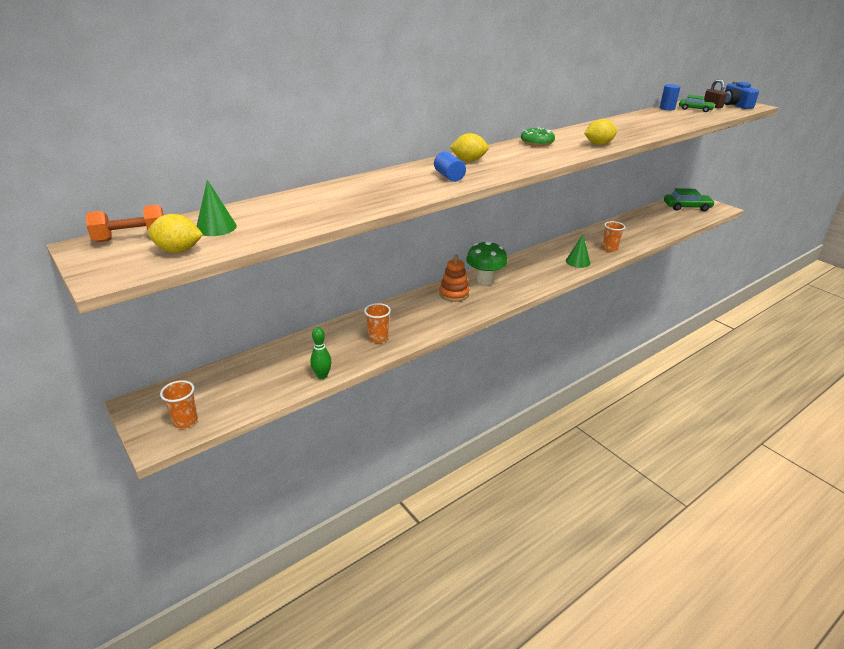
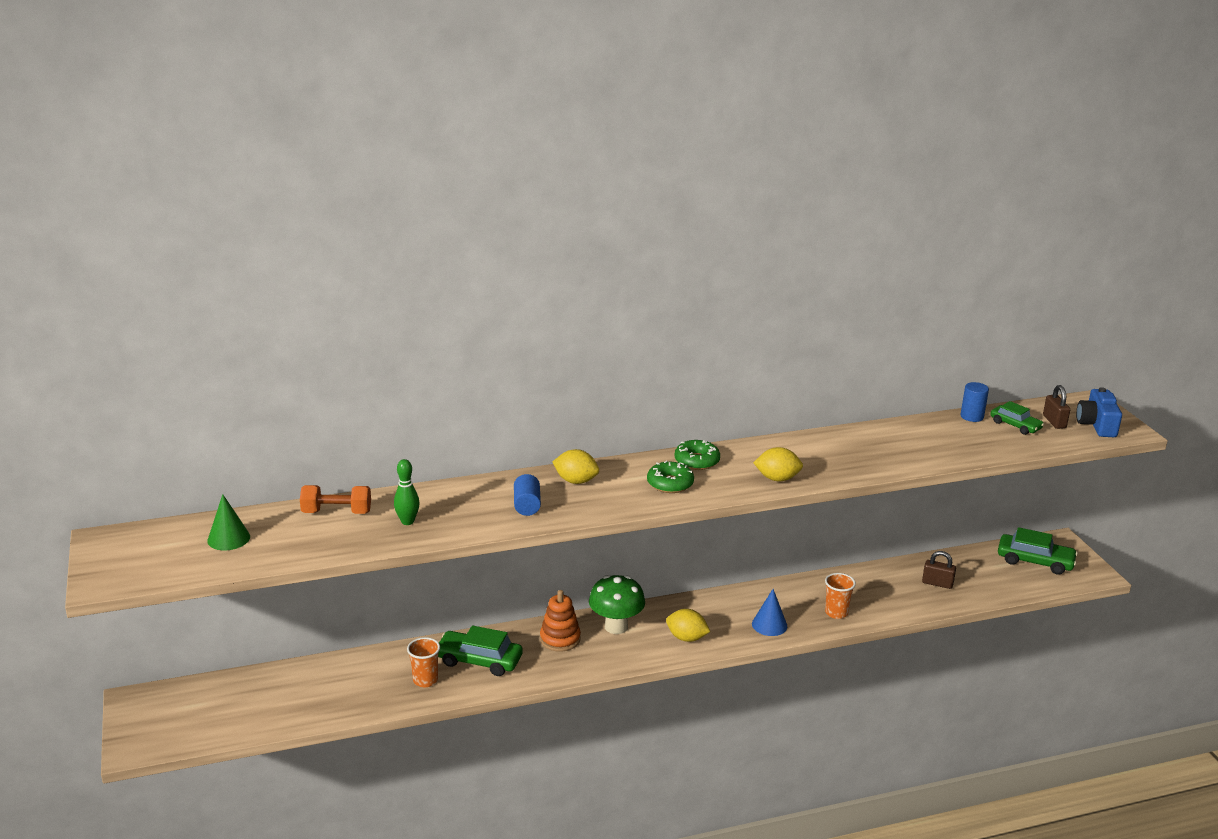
camera: 20 degrees right, 5 degrees down
orange dumbbell [86,205,164,242] -> orange dumbbell moved to [300,485,371,514]
yellow lemon [147,214,203,253] -> yellow lemon moved to [666,609,710,642]
orange cup [160,380,198,428] -> none
green bowling pin [310,327,332,379] -> green bowling pin moved to [394,459,420,525]
green cone [566,235,590,268] -> blue cone [752,589,787,636]
none -> green car [438,626,523,676]
none -> green donut [647,460,694,493]
none -> brown padlock [922,551,956,589]

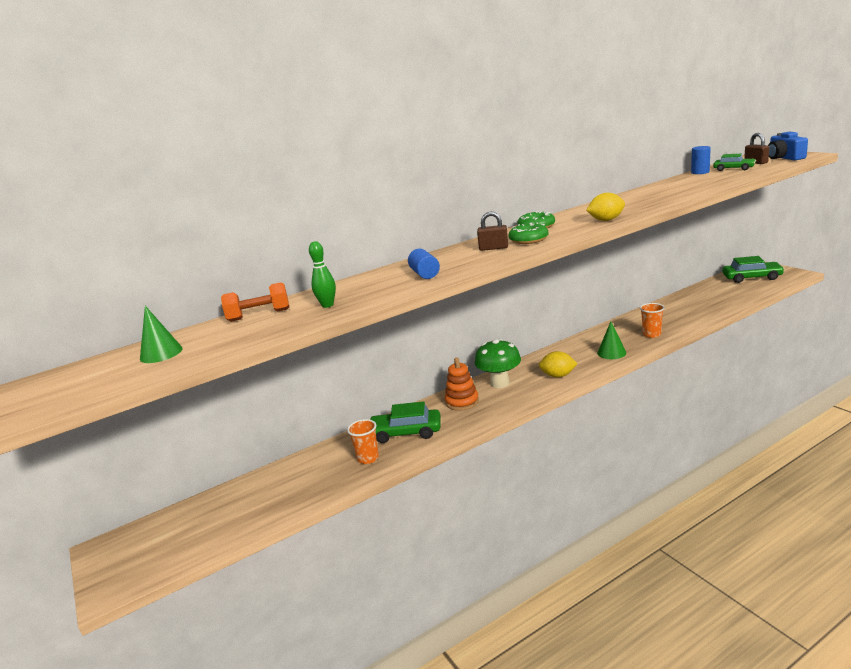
camera: 10 degrees left, 5 degrees down
yellow lemon [553,449,599,484] -> none
blue cone [752,589,787,636] -> green cone [597,321,626,359]
brown padlock [922,551,956,589] -> brown padlock moved to [477,211,508,251]

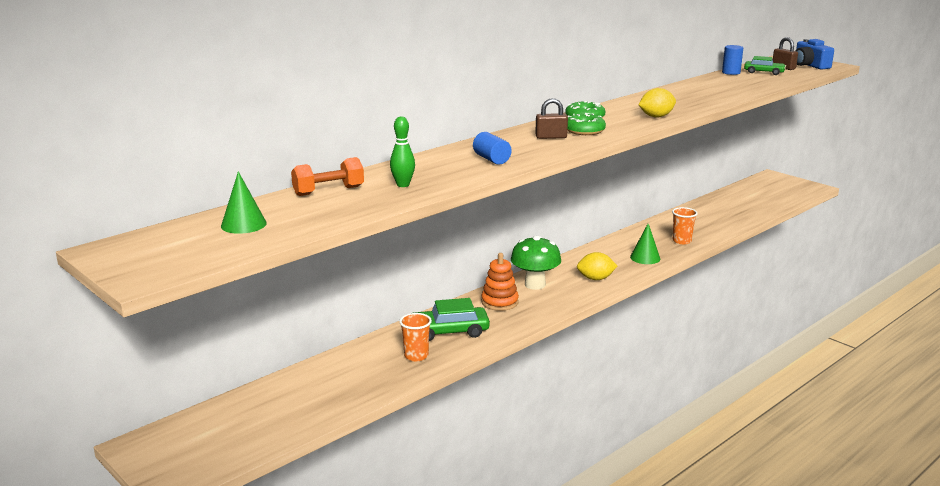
camera: 15 degrees left, 0 degrees up
green car [722,256,785,283] -> none

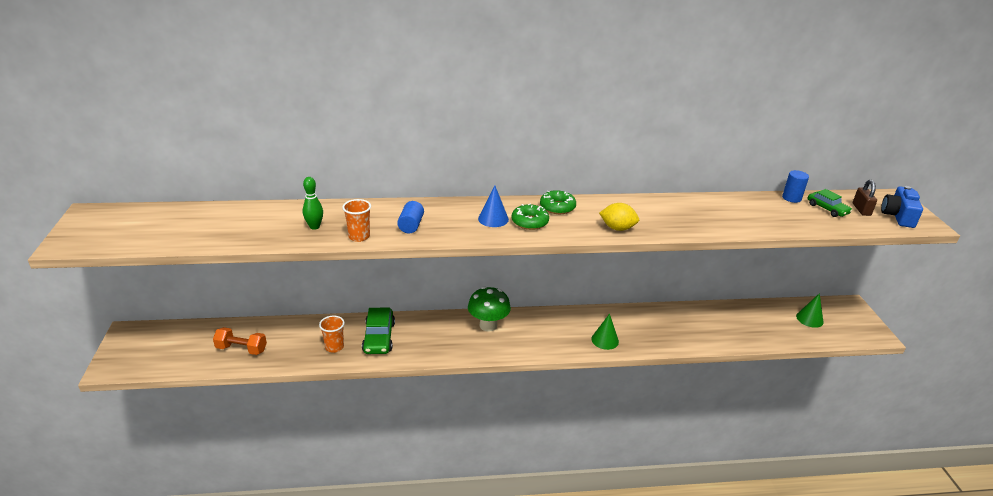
camera: 35 degrees right, 10 degrees up
green cone [221,171,267,234] -> green cone moved to [796,293,823,328]
orange dumbbell [291,157,364,196] -> orange dumbbell moved to [213,327,267,355]
green car [413,298,490,341] -> green car turned 120 degrees counterclockwise [362,308,395,354]
orange stacking toy [481,253,519,311] -> none
brown padlock [535,98,568,139] -> blue cone [478,186,509,227]
yellow lemon [577,252,617,280] -> none
orange cup [672,207,698,244] -> orange cup moved to [342,199,371,242]

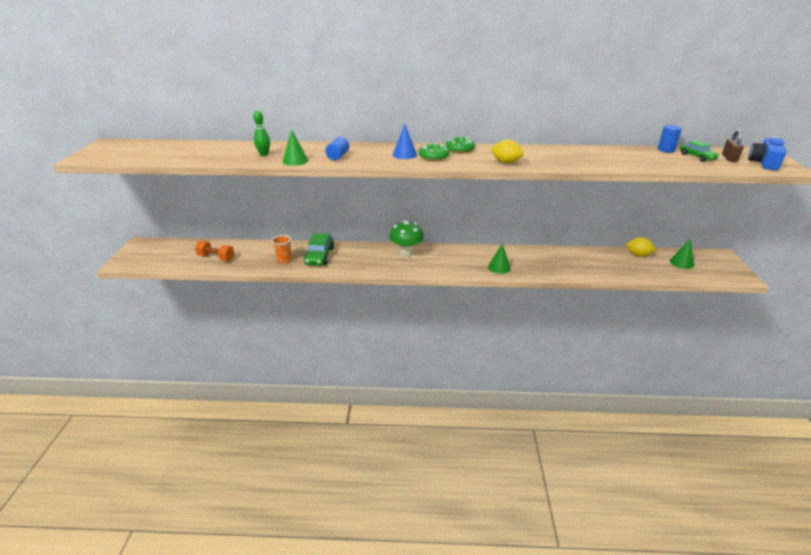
camera: 10 degrees right, 0 degrees up
orange cup [342,199,371,242] -> green cone [283,129,308,166]
none -> yellow lemon [626,237,656,257]

